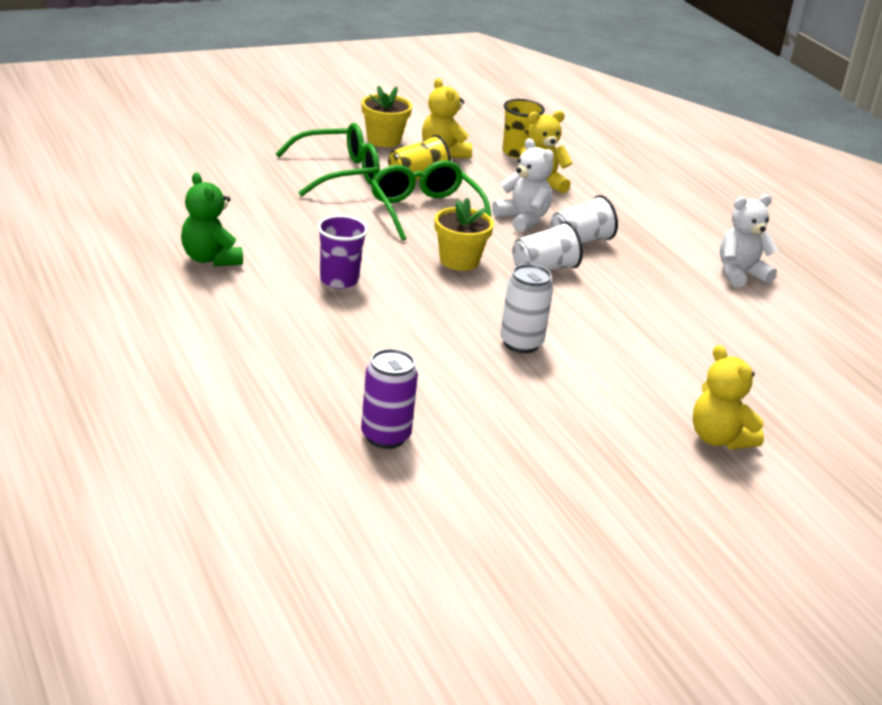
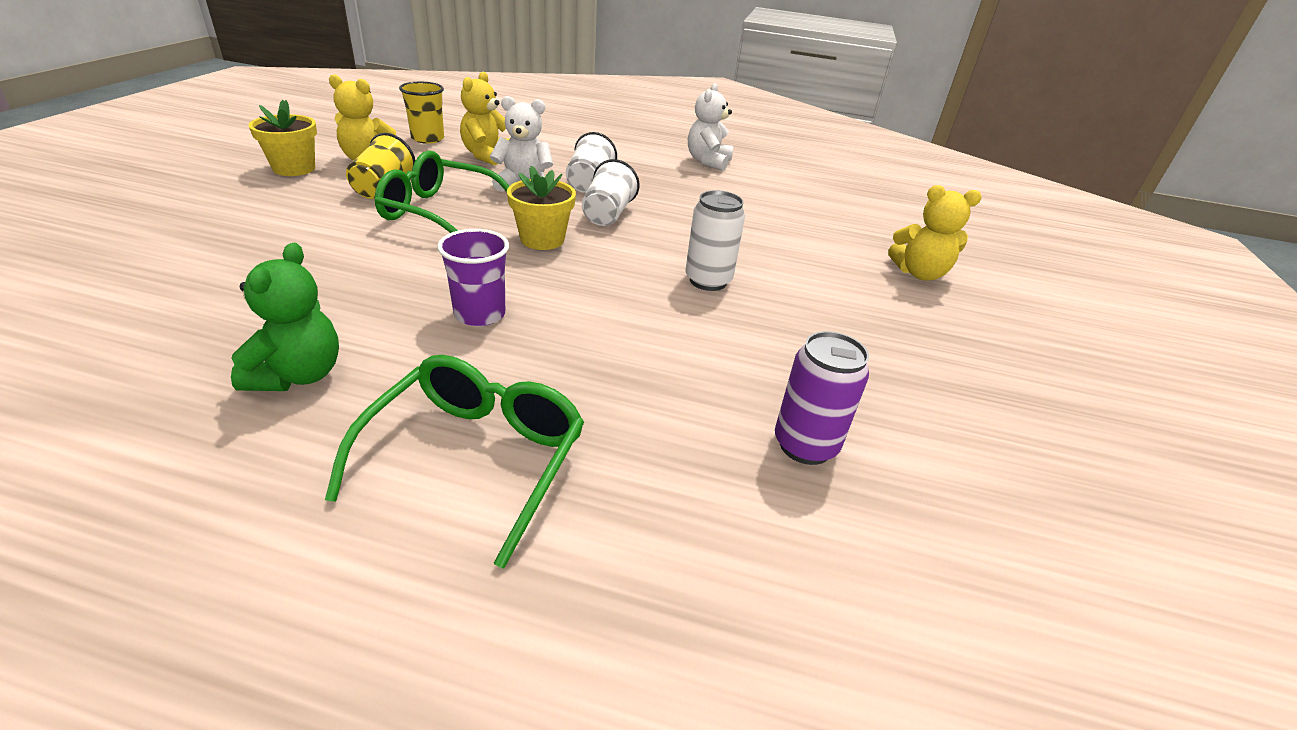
camera: 50 degrees left, 5 degrees up
green teddy bear [181,172,243,266] -> green teddy bear turned 90 degrees counterclockwise [231,243,339,391]
green glasses [275,123,380,196] -> green glasses moved to [325,355,584,568]

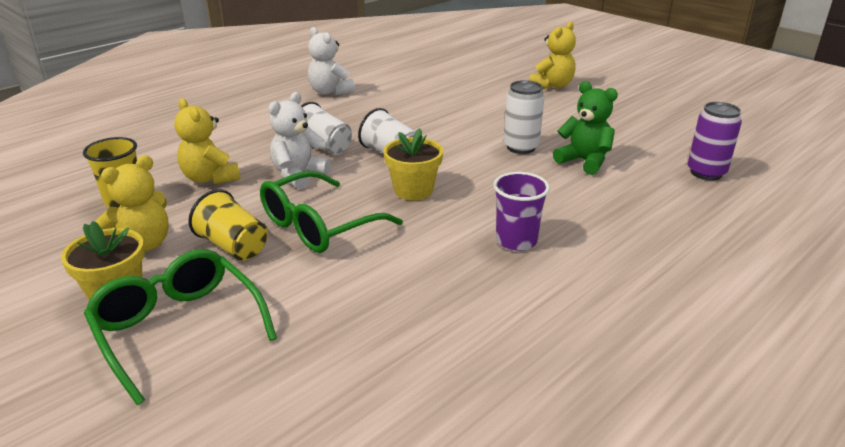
camera: 55 degrees left, 5 degrees down
green teddy bear [231,243,339,391] -> green teddy bear moved to [553,81,618,175]
green glasses [325,355,584,568] -> green glasses moved to [84,249,277,405]

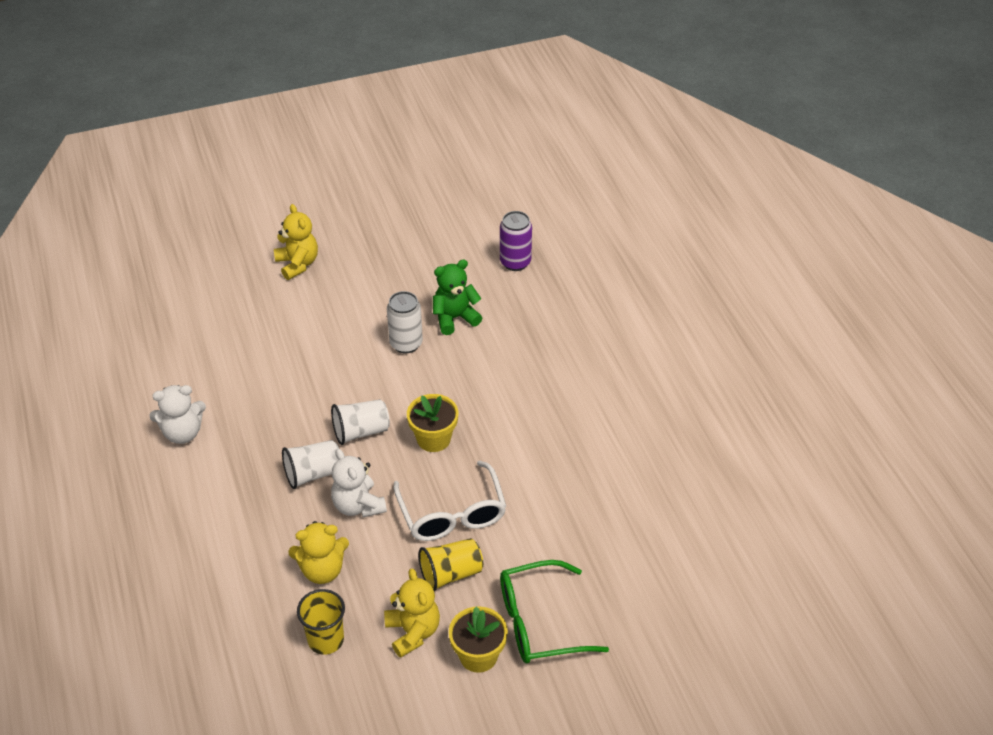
camera: 65 degrees left, 15 degrees up
green glasses [260,171,403,253] -> white glasses [393,461,506,541]
purple cup [493,172,550,251] -> none

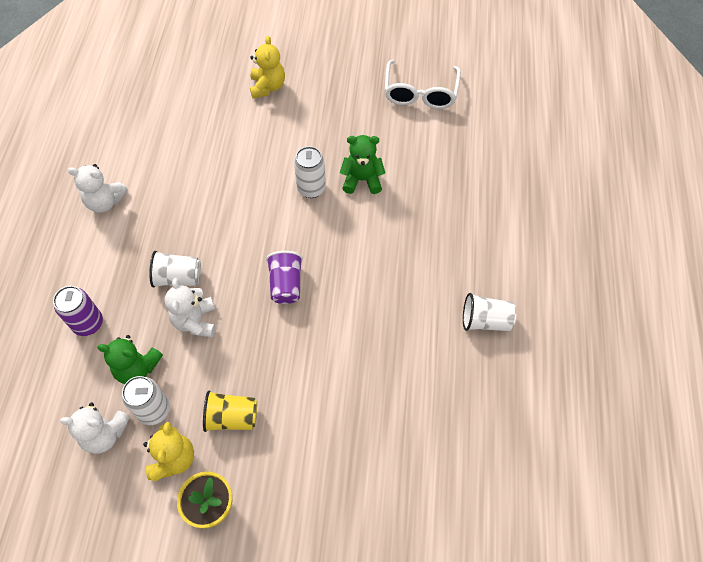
camera: 25 degrees right, 15 degrees up
yellow teddy bear [288,521,349,584] -> green teddy bear [97,335,163,384]
yellow cup [297,589,345,655] -> white teddy bear [60,402,130,454]
white cup [331,399,390,445] -> white cup moved to [463,293,516,331]
white glasses [393,461,506,541] -> white glasses moved to [384,60,461,109]
yellow flower pot [407,394,458,452] -> purple cup [266,251,303,304]
purple can [500,211,532,271] -> purple can moved to [53,286,103,336]
green glasses [500,560,609,663] -> none
none -> white can [122,376,170,425]

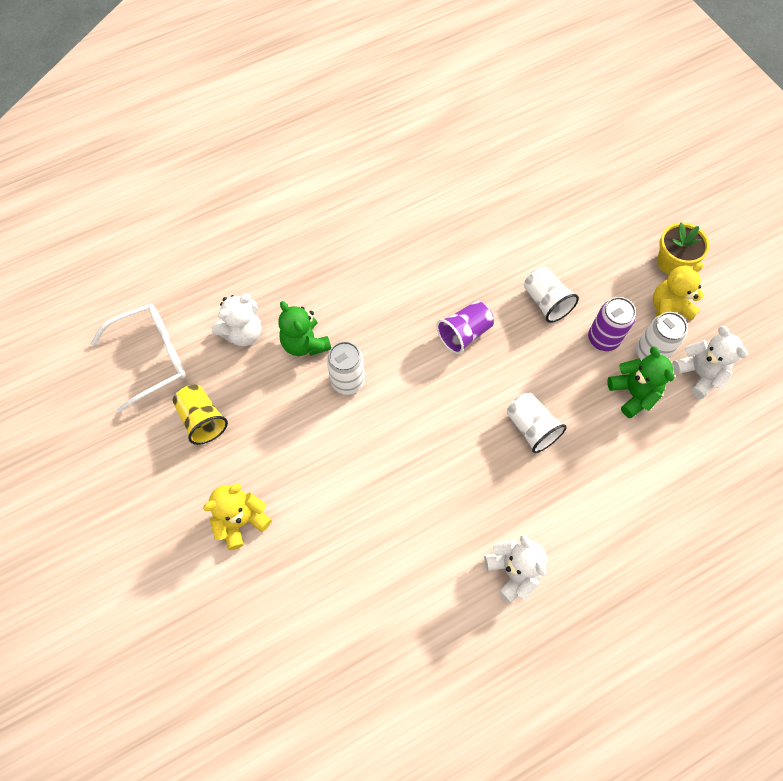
camera: 125 degrees left, 5 degrees up
purple can [53,286,103,336] -> purple can moved to [588,297,636,351]
white teddy bear [164,278,216,338] -> white teddy bear moved to [212,294,262,346]
yellow cup [203,391,257,432] -> yellow cup moved to [172,385,228,445]
white cup [463,293,516,331] -> white cup moved to [524,267,579,323]

